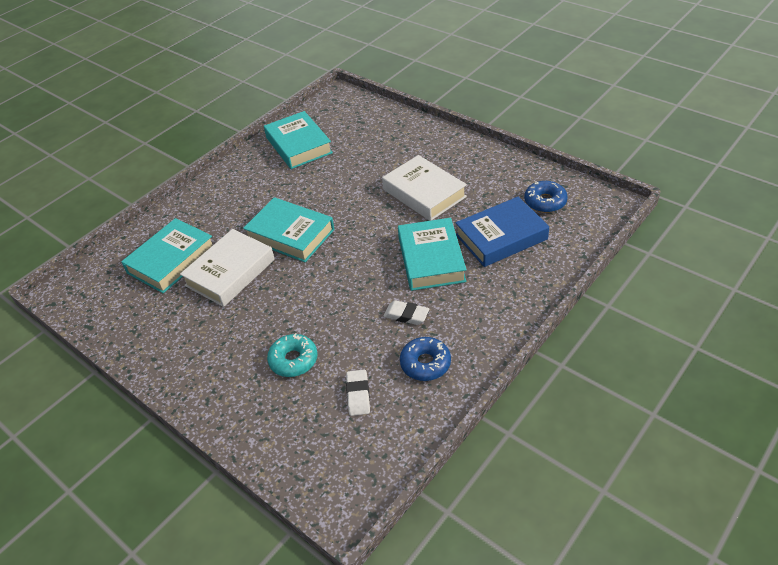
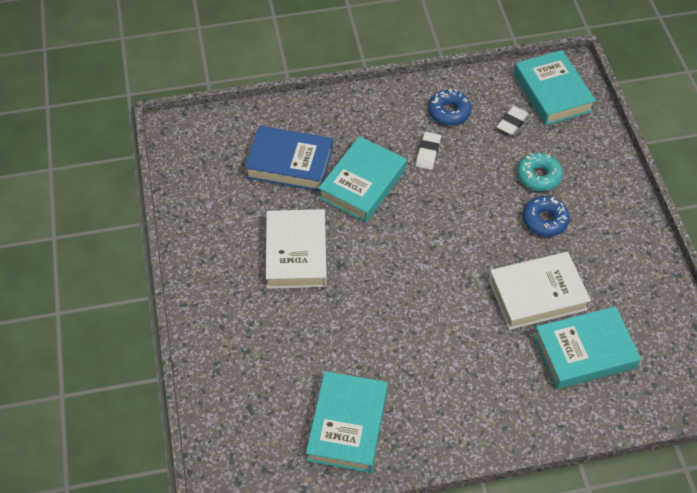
camera: 145 degrees left, 10 degrees up
turquoise book [243,197,334,262] -> turquoise book moved to [514,50,596,126]
white eraser [384,300,429,325] -> white eraser turned 45 degrees clockwise [415,132,441,170]
blue donut [524,181,568,213] -> blue donut moved to [522,196,570,237]

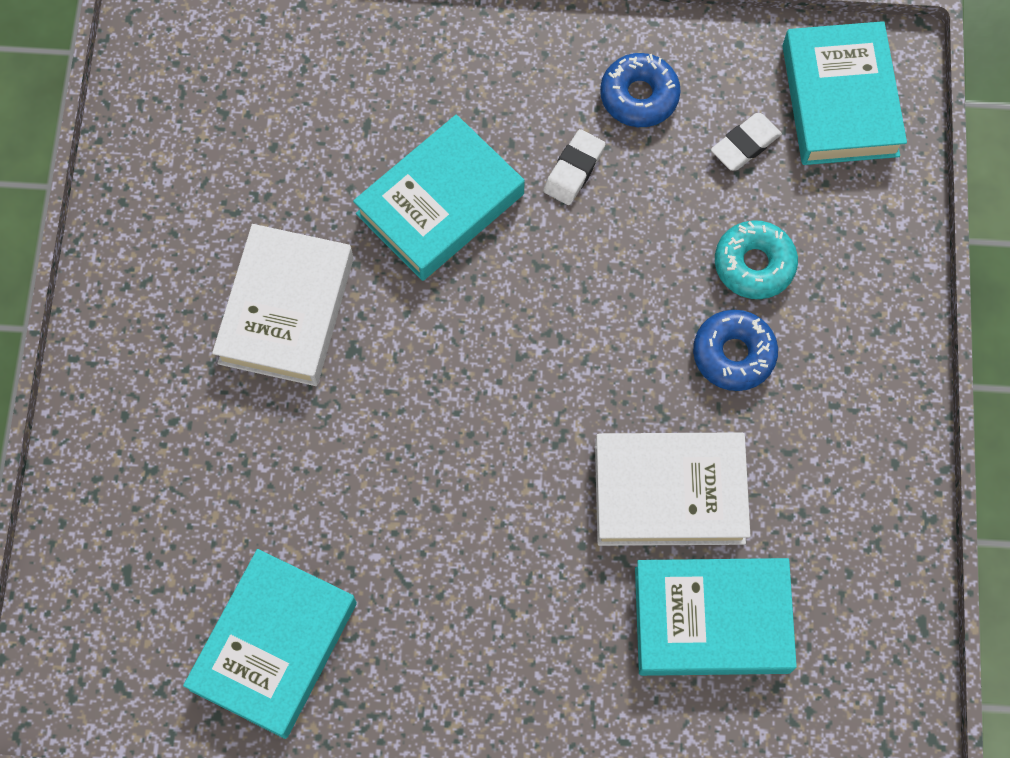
camera: 15 degrees right, 15 degrees up
blue book [244,126,333,191] -> none

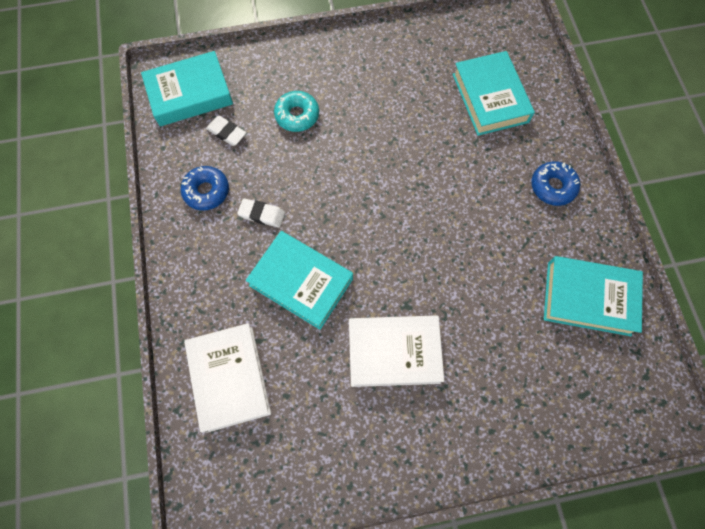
camera: 105 degrees left, 0 degrees up
white book [595,432,750,546] -> white book moved to [184,323,271,433]
blue donut [693,310,778,391] -> blue donut moved to [531,161,580,206]

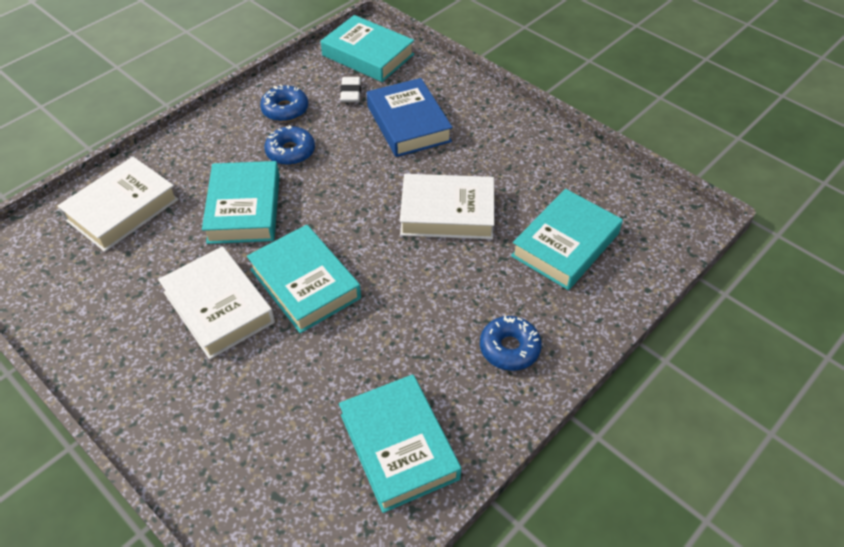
camera: 55 degrees right, 20 degrees down
white eraser [237,198,285,228] -> blue donut [264,125,315,165]
turquoise donut [274,91,319,132] -> blue book [367,78,453,157]
none -> turquoise book [247,225,361,333]
none -> white book [400,174,495,239]

